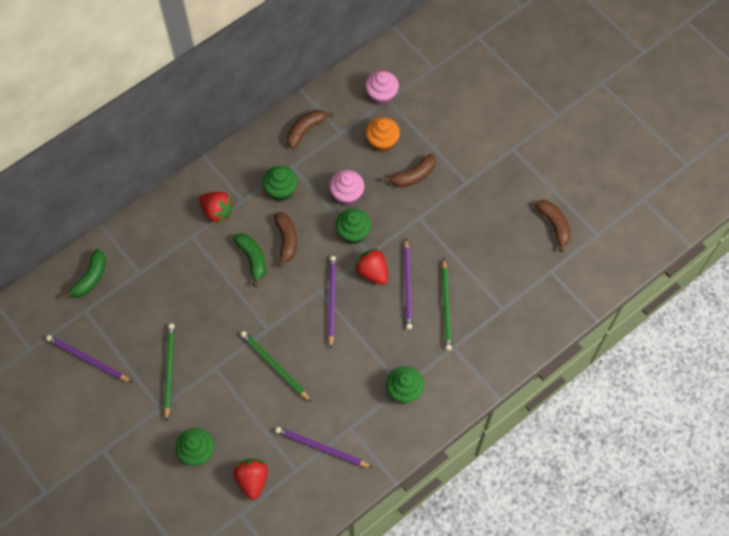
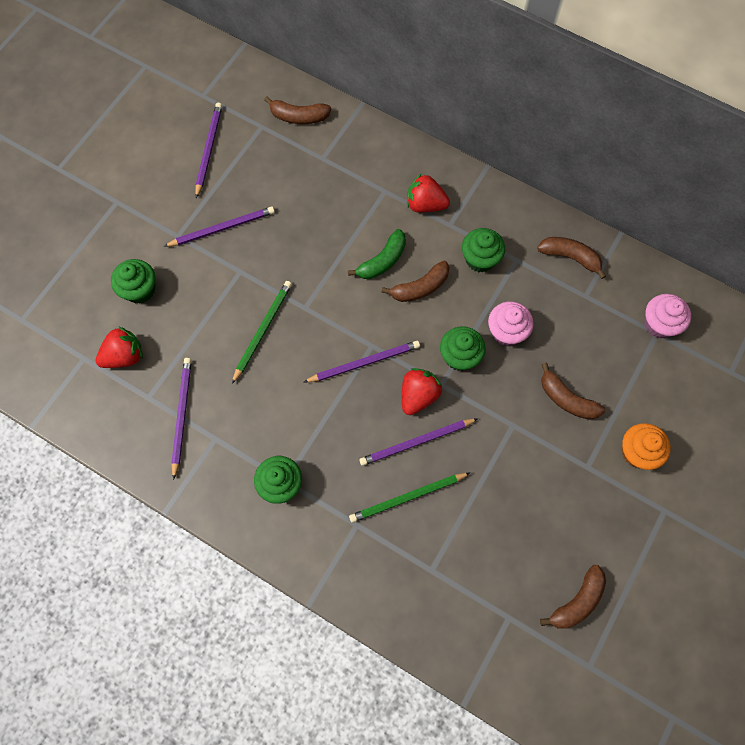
camera: 70 degrees right, 5 degrees up
green banana [63,249,106,299] -> brown banana [264,96,331,124]
green pencil [164,324,174,421] -> purple pencil [163,206,275,247]
red strawberry [199,192,235,224] -> red strawberry turned 90 degrees clockwise [407,173,450,213]
orange cupcake [366,117,400,152] -> orange cupcake moved to [622,423,671,470]

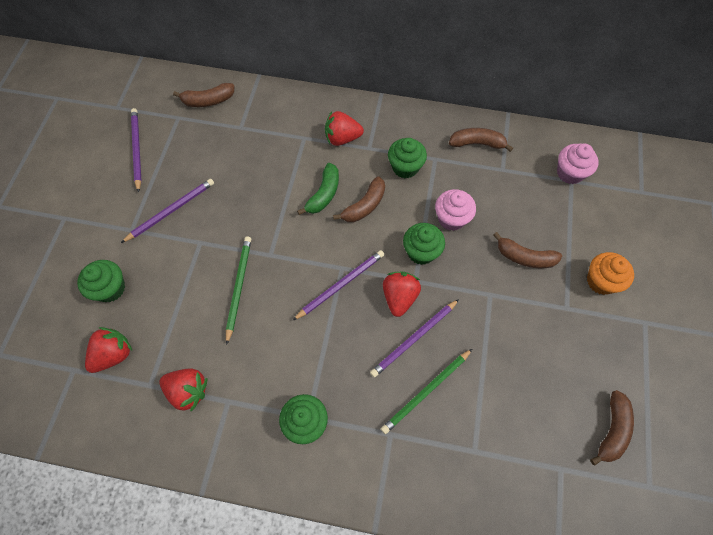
camera: 20 degrees left, 5 degrees down
purple pencil [171,358,192,480] -> red strawberry [159,368,207,411]

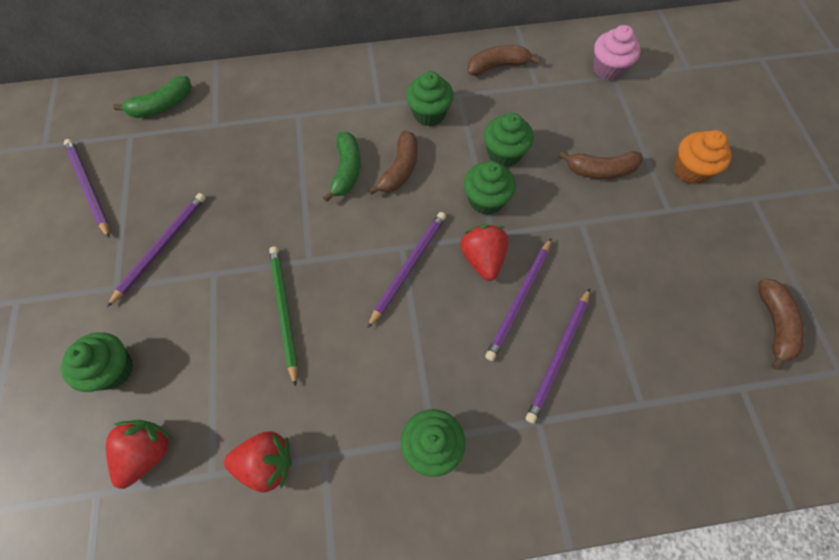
camera: 20 degrees left, 0 degrees up
brown banana [173,83,234,107] -> green banana [113,76,192,118]
red strawberry [325,111,364,146] -> none
green pencil [381,349,472,434] -> purple pencil [526,288,590,423]
pink cupcake [435,189,476,231] -> green cupcake [484,113,534,167]

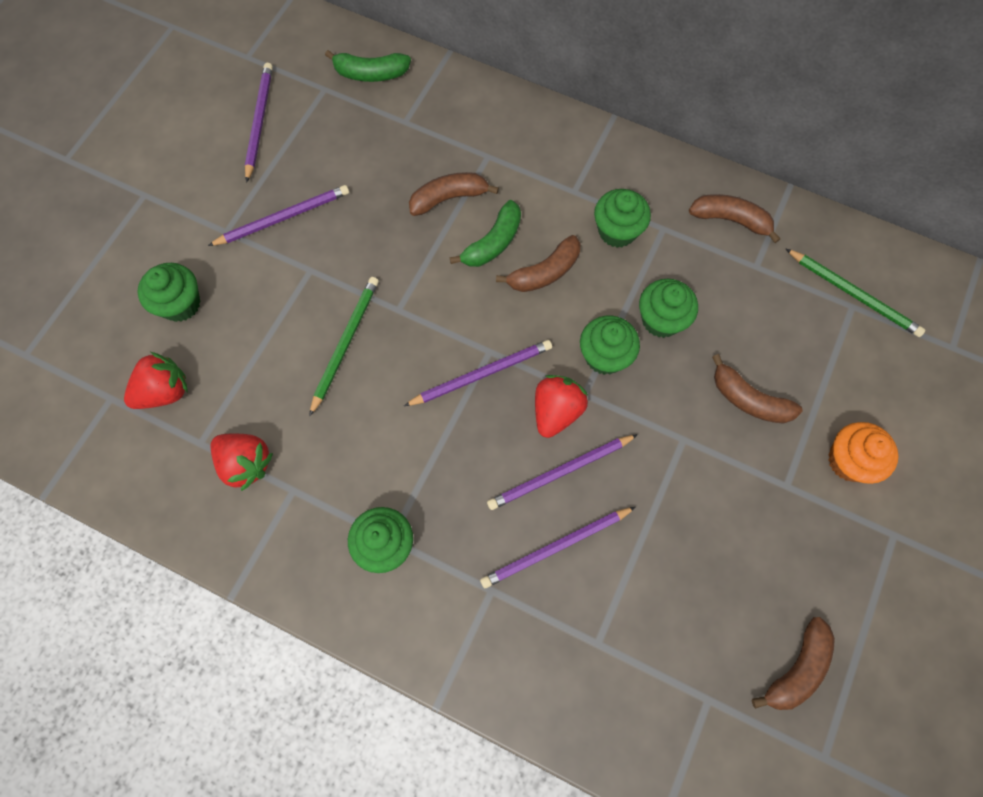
camera: 35 degrees right, 5 degrees up
pink cupcake [593,25,641,81] -> green pencil [786,249,925,337]
none -> brown banana [409,172,499,216]

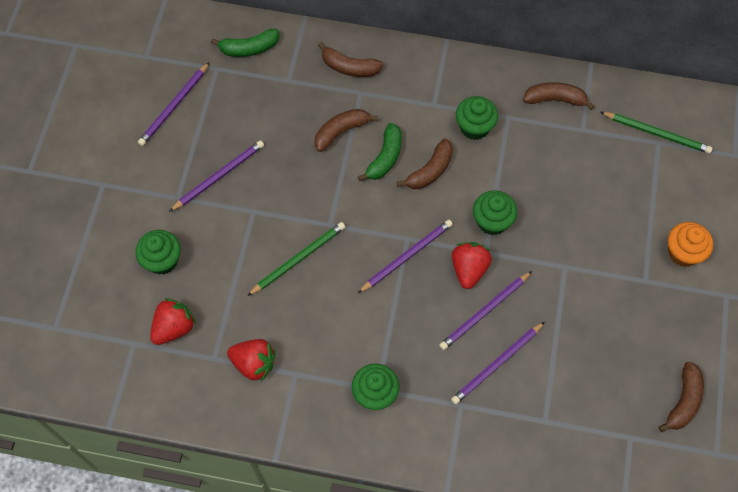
camera: 15 degrees left, 5 degrees down
purple pencil [245,63,273,183] -> purple pencil turned 135 degrees counterclockwise [138,62,210,146]
green pencil [309,277,379,416] -> green pencil turned 45 degrees clockwise [247,222,345,296]
green cupcake [639,279,698,338] -> none
brown banana [712,354,803,424] -> brown banana moved to [318,42,383,77]

